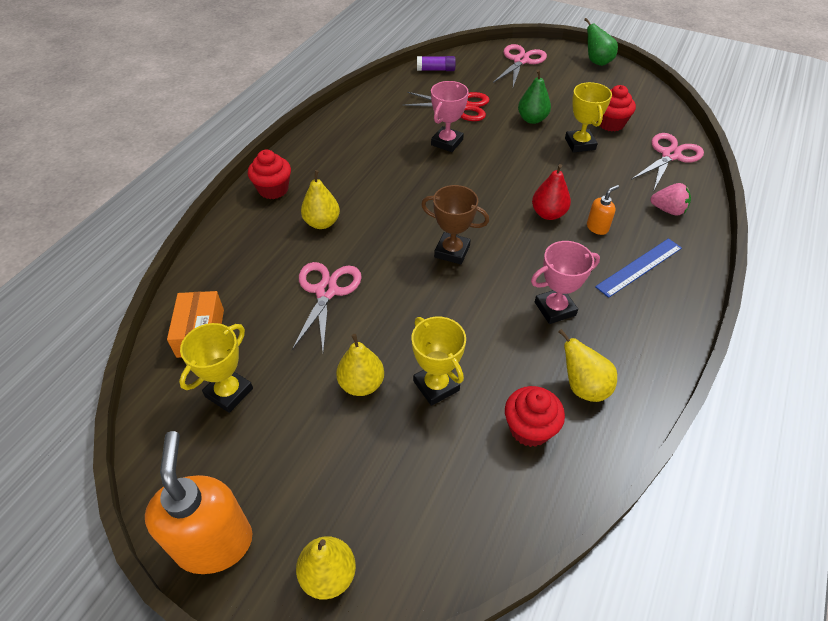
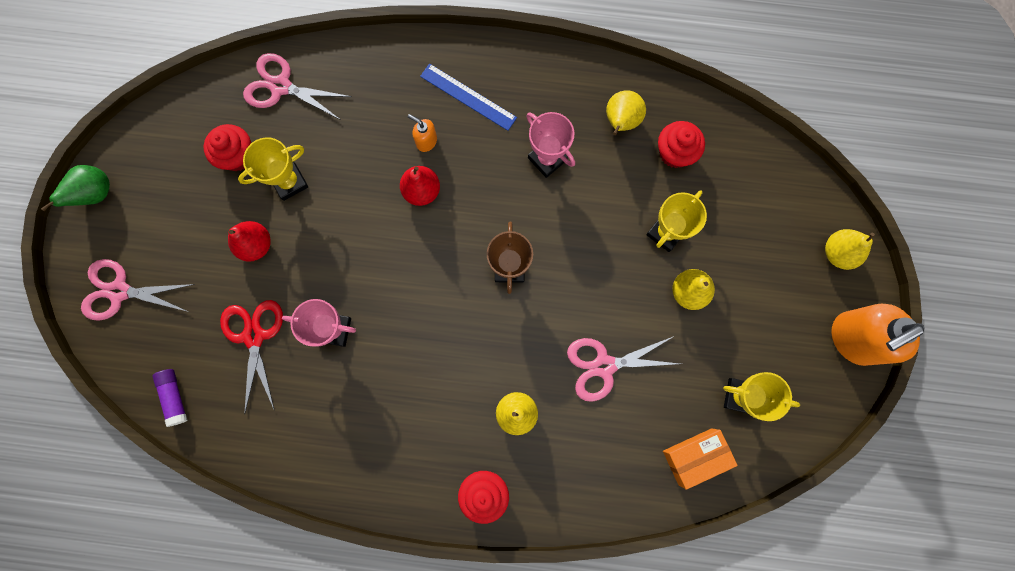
camera: 110 degrees left, 30 degrees up
green pear [518,70,551,124] -> red pear [228,221,271,262]
pink strawberry [650,183,691,216] -> none

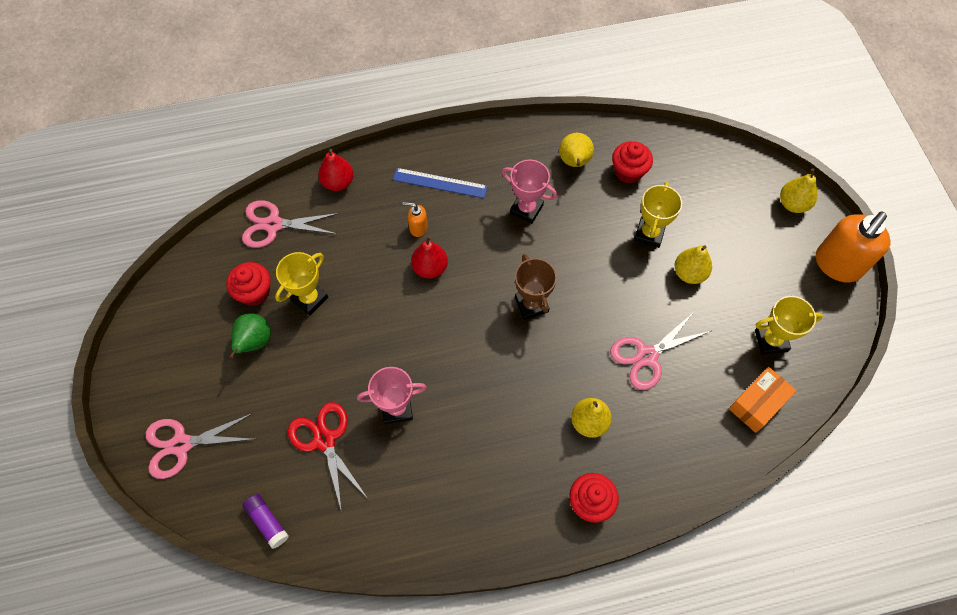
camera: 20 degrees left, 15 degrees down
green pear [41,165,110,211] -> green pear moved to [229,313,271,359]
red pear [228,221,271,262] -> red pear moved to [318,149,354,191]

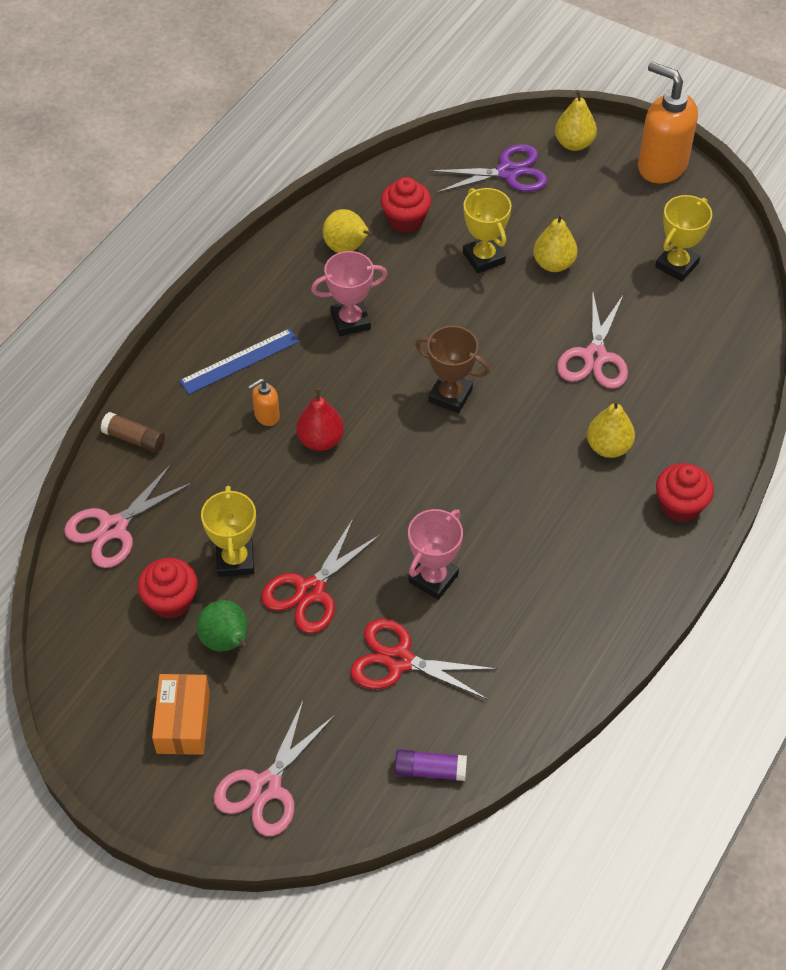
camera: 45 degrees left, 10 degrees down
red pear [318,149,354,191] -> brown glue stick [100,412,165,453]
orange box [729,367,797,433] -> orange box moved to [152,674,210,755]
orange soap dispenser [816,211,891,282] -> orange soap dispenser turned 135 degrees clockwise [638,62,698,183]
none -> red scissors [261,518,381,633]
none -> purple scissors [429,144,548,193]

